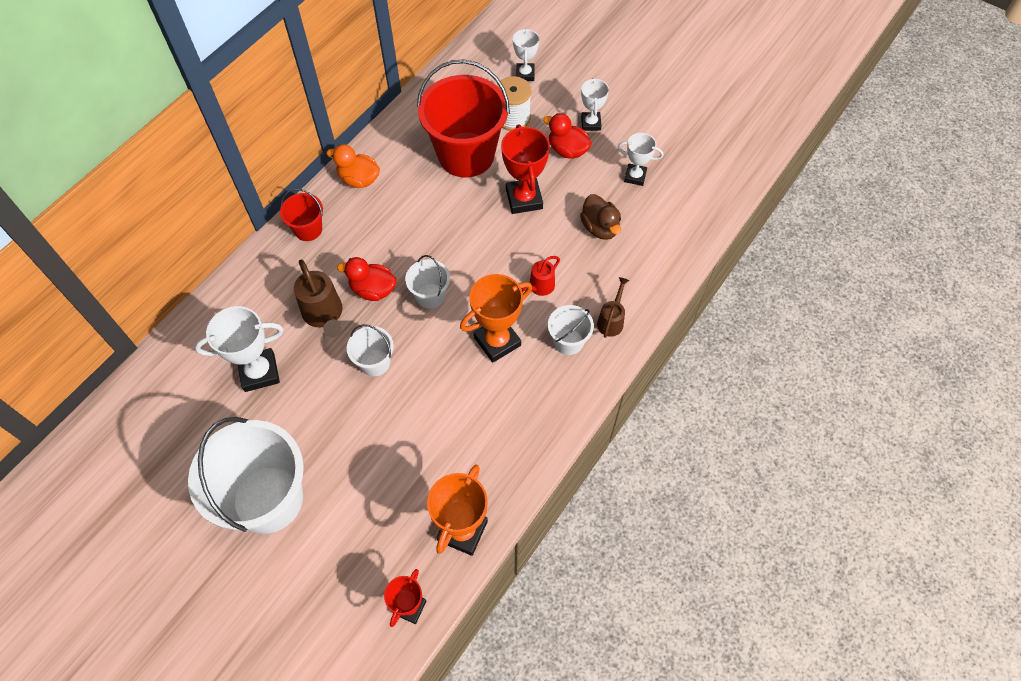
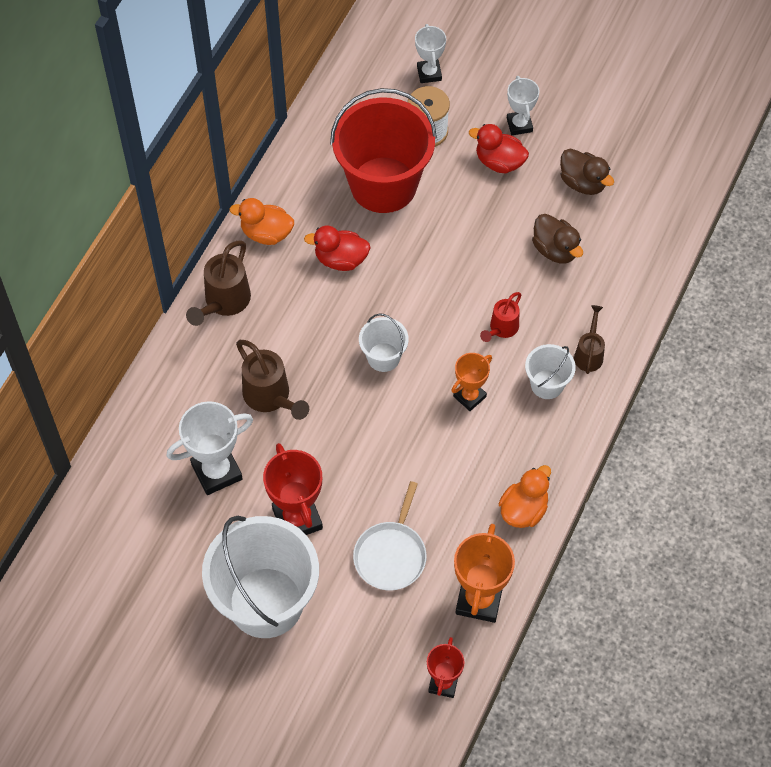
camera: 10 degrees left, 0 degrees up
red bucket [280,189,323,241] -> brown watering can [186,240,251,326]
red duck [337,257,397,301] -> red duck moved to [304,225,371,271]
white bucket [347,324,394,376] -> none
orange trophy [460,274,532,363] -> orange trophy [451,353,492,411], size x0.62
red trophy [501,124,550,214] -> red trophy moved to [263,443,323,535]
white trophy [618,133,663,186] -> brown duck [560,149,614,195]
none -> white pan [353,481,427,591]
none -> orange duck [499,465,551,528]

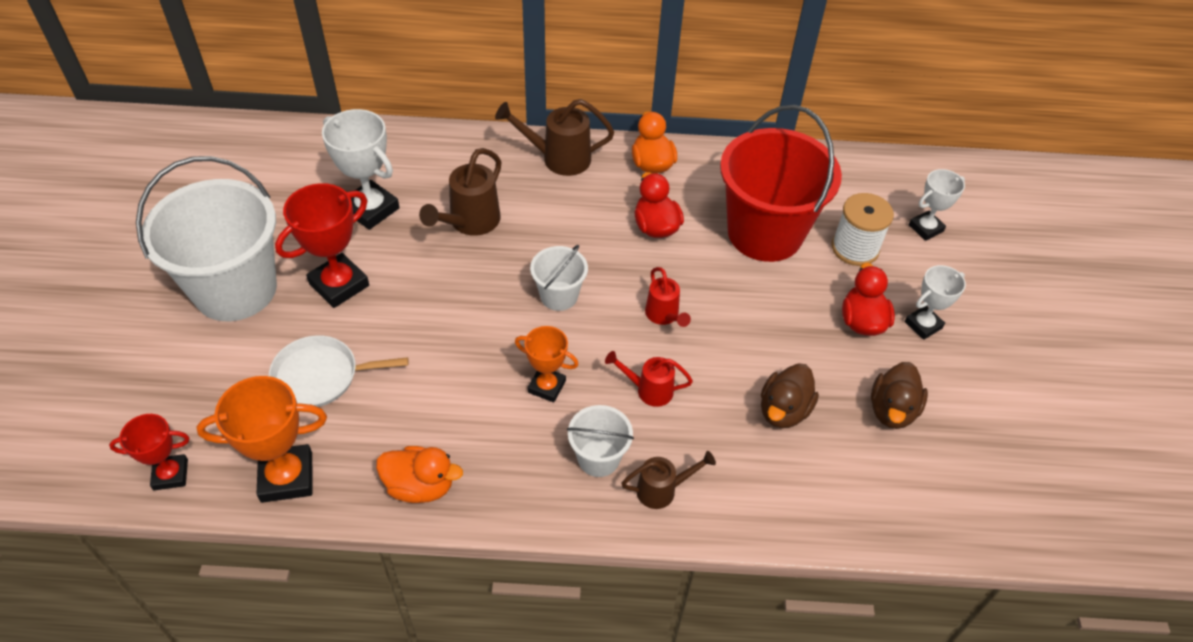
camera: 65 degrees right, 10 degrees down
none -> red watering can [645,267,691,327]

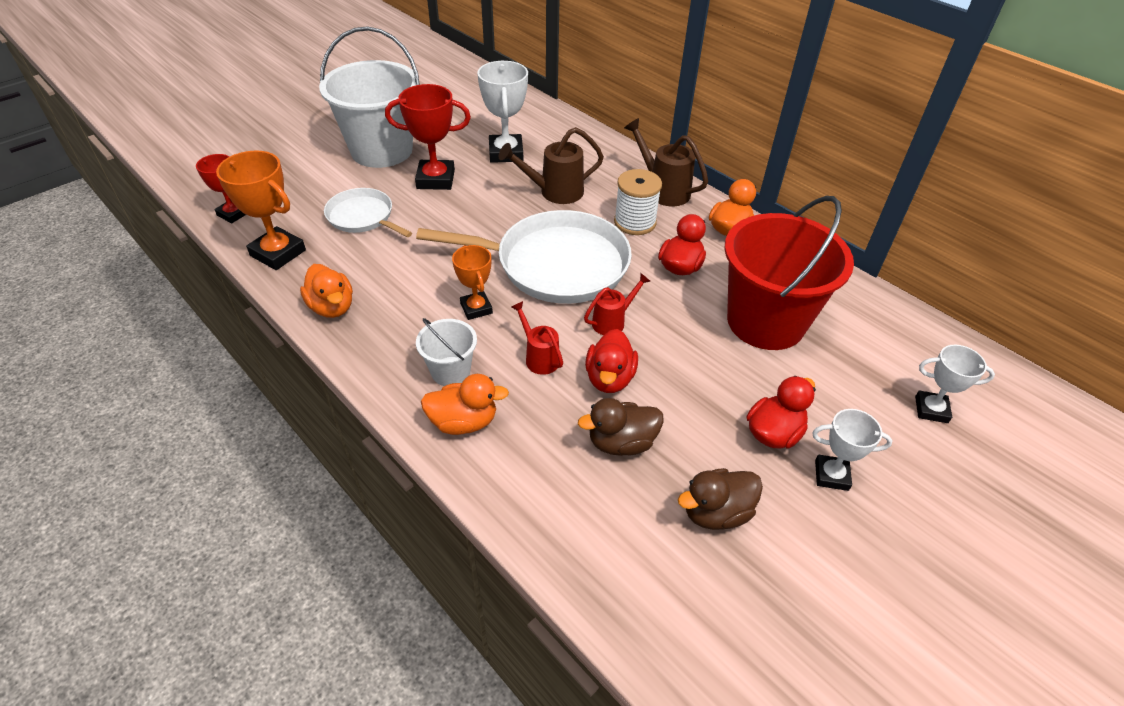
camera: 45 degrees right, 5 degrees down
white bucket [530,245,588,311] -> white pan [416,210,632,304]
brown watering can [621,451,716,509] -> orange duck [421,374,509,435]
red watering can [645,267,691,327] -> red watering can turned 150 degrees counterclockwise [584,273,650,335]
white spool [832,193,894,266] -> white spool moved to [614,169,662,235]
none -> red duck [585,329,638,393]

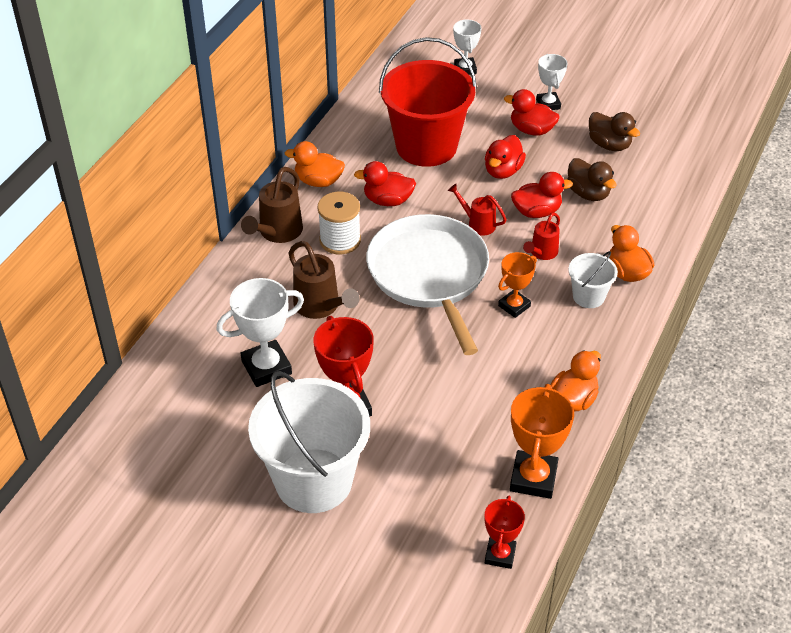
camera: 110 degrees left, 0 degrees up
white pan [324,188,412,237] -> none
none -> red duck [485,135,526,179]

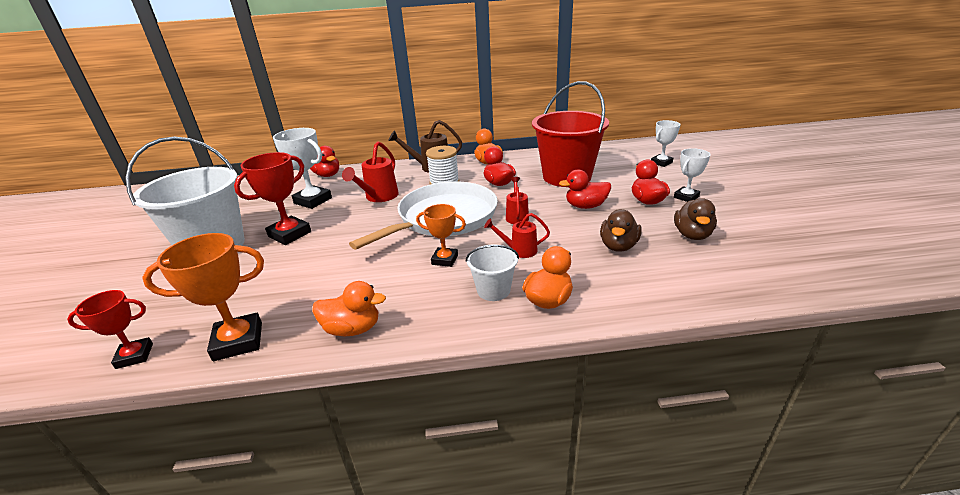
camera: 60 degrees right, 15 degrees down
brown watering can [289,241,359,319] -> red watering can [342,141,399,202]
red duck [511,172,573,218] -> red duck moved to [310,146,339,177]

